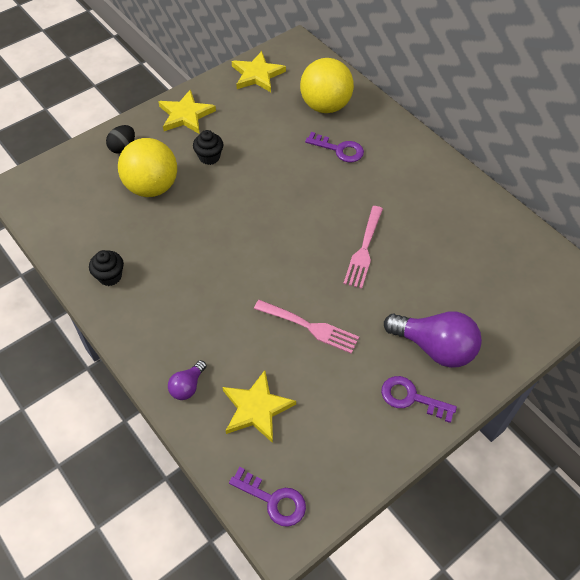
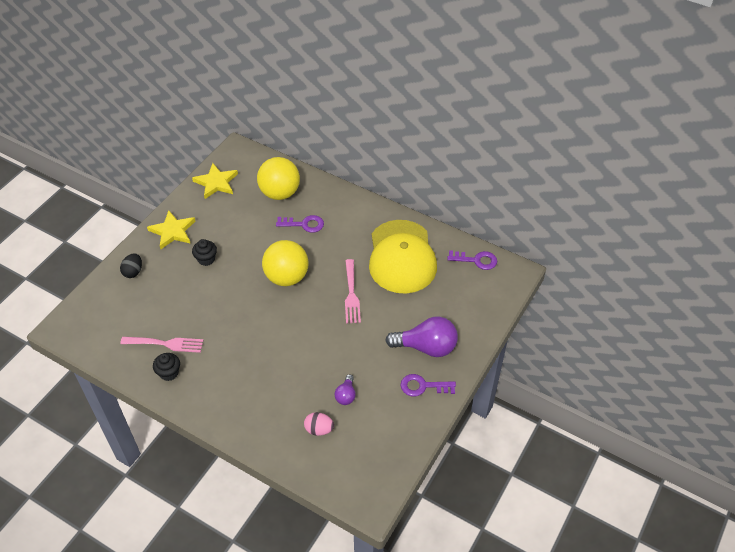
camera: 20 degrees left, 5 degrees down
yellow ball [118,138,177,197] -> yellow ball moved to [262,240,309,286]
purple light bulb [168,360,207,400] -> purple light bulb moved to [334,374,356,405]
yellow star [222,370,296,443] -> pink egg [304,412,334,436]
purple key [229,467,306,527] -> purple key moved to [447,250,497,270]
pink fork [254,300,359,354] -> pink fork moved to [120,337,204,353]
none -> yellow cap [369,220,437,293]

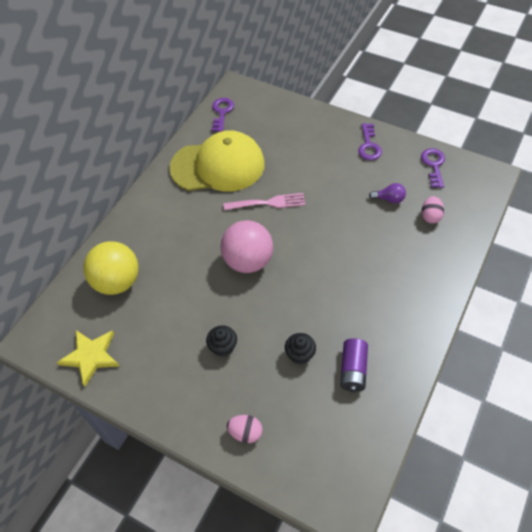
camera: 90 degrees left, 5 degrees up
black egg [120,253,142,278] -> pink egg [227,415,263,443]
pink fork [120,337,204,353] -> purple battery [340,338,368,392]
yellow star [147,210,195,249] -> none
black cupcake [153,353,180,381] -> black cupcake moved to [285,333,316,365]
yellow ball [262,240,309,286] -> pink ball [220,220,273,273]
purple key [276,215,324,233] -> purple key moved to [421,148,445,188]
purple light bulb [385,317,458,357] -> none

